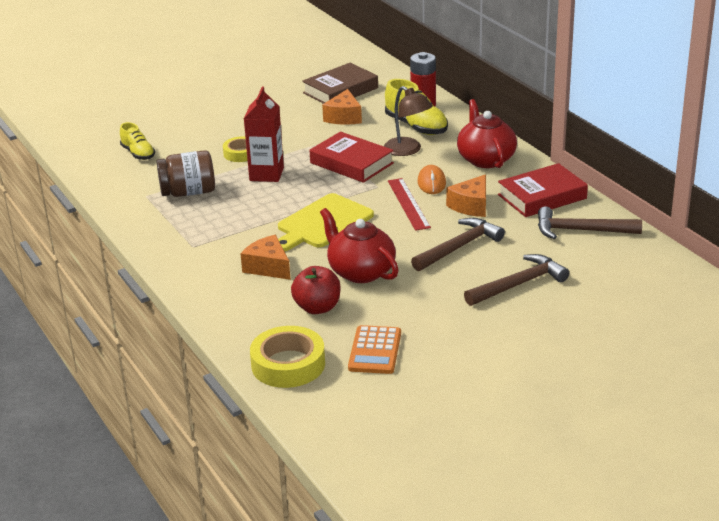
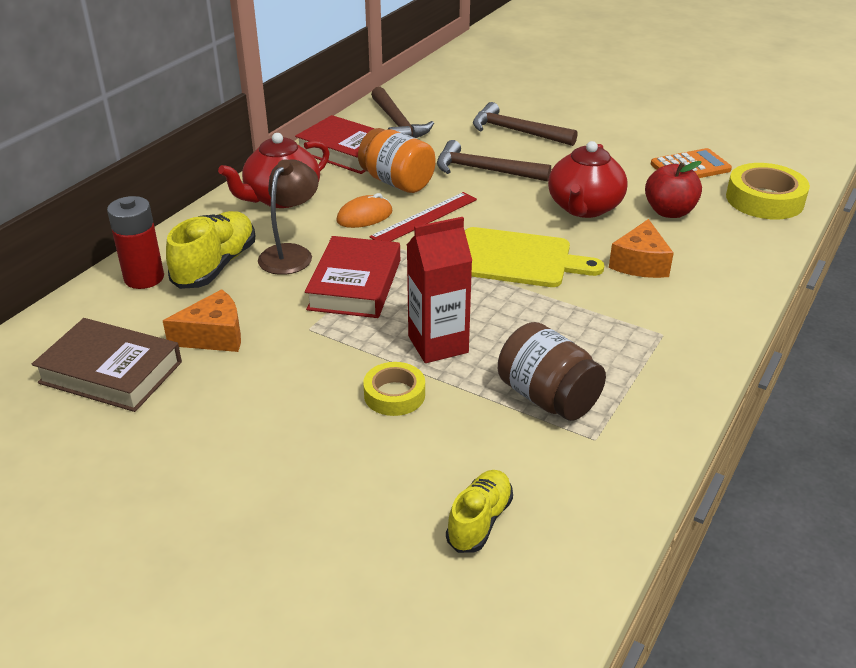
camera: 120 degrees left, 5 degrees up
orange cheese [446,174,486,217] -> orange jar [358,128,436,193]

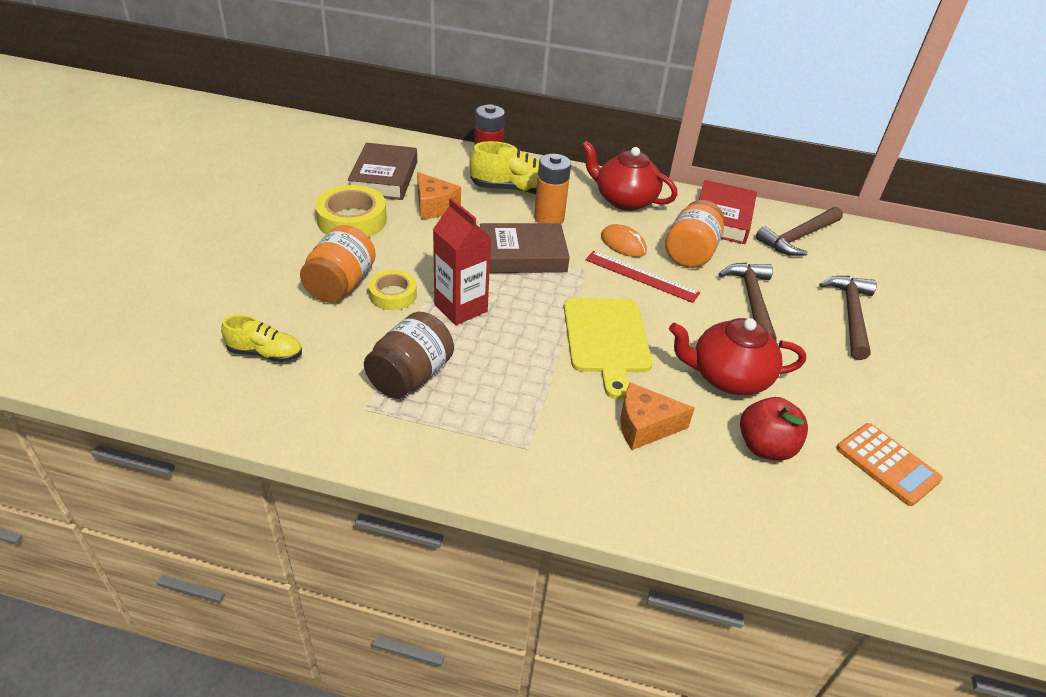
camera: 70 degrees right, 5 degrees up
brown lamp [258,159,319,275] -> orange battery [534,154,571,224]
red book [305,236,400,318] -> brown book [480,223,570,273]
yellow tape [726,163,810,219] -> yellow tape moved to [315,185,387,237]
none -> orange jar [300,225,376,302]

